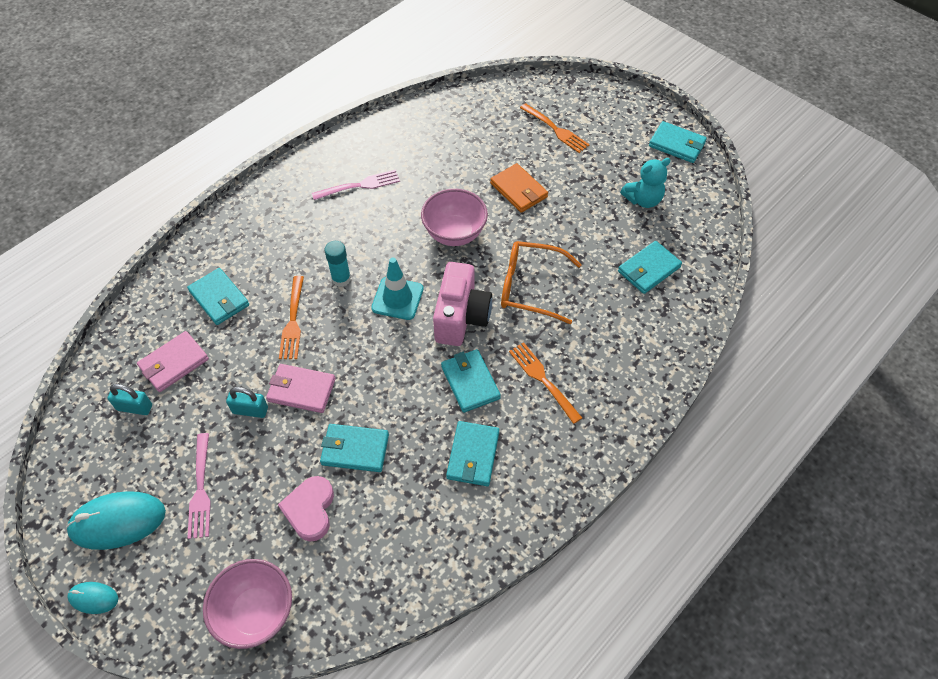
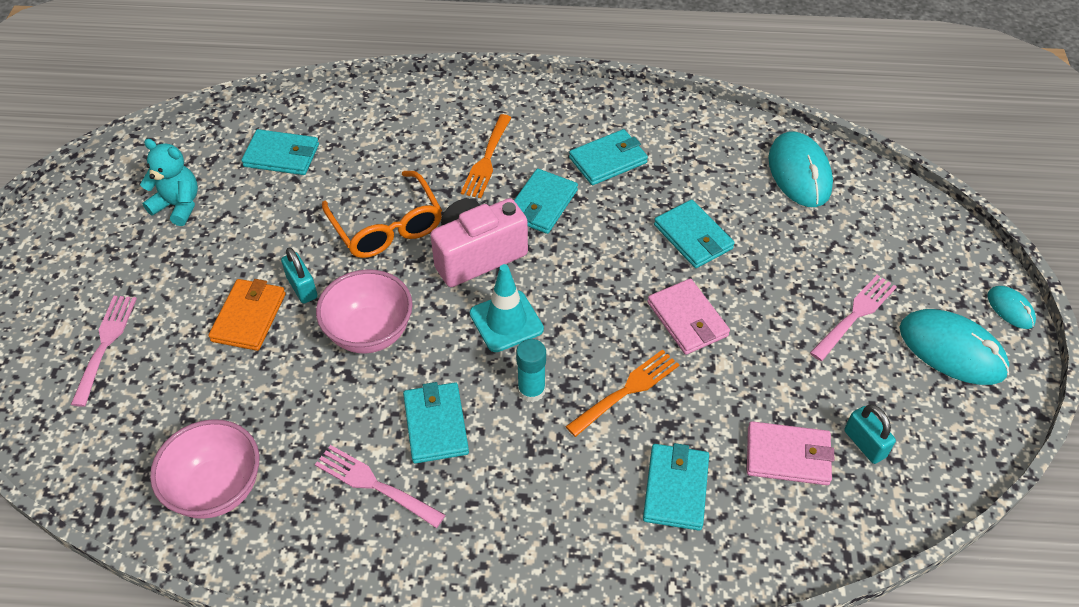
camera: 130 degrees left, 5 degrees down
pink bowl [203,559,292,649] -> pink bowl moved to [150,419,259,519]
turquoise padlock [226,387,268,418] -> turquoise padlock moved to [281,247,318,304]
pink heart [278,476,334,542] -> none
orange fork [520,103,590,153] -> pink fork [71,296,137,407]
turquoise wallet [649,121,707,163] -> turquoise wallet moved to [403,382,469,464]
none -> turquoise mouse [768,131,833,207]

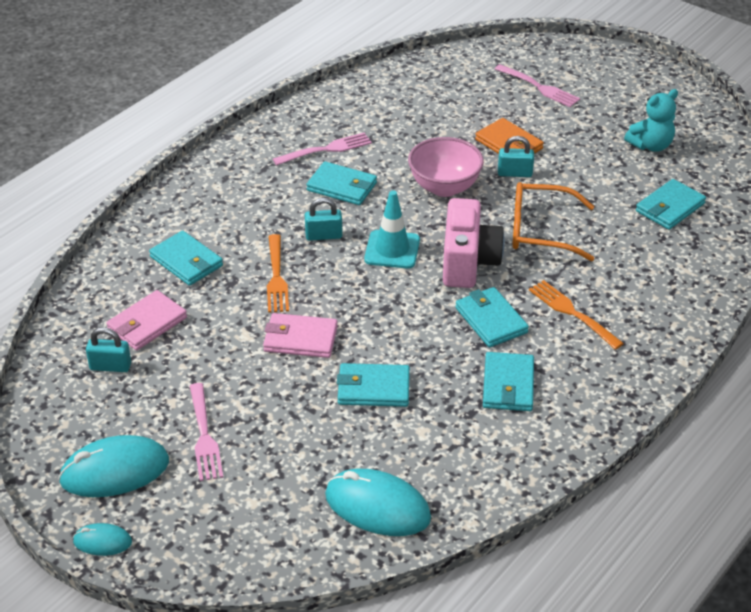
camera: 125 degrees right, 10 degrees down
pink bowl [150,419,259,519] -> none
turquoise glue stick [516,339,546,403] -> turquoise padlock [305,198,343,241]

